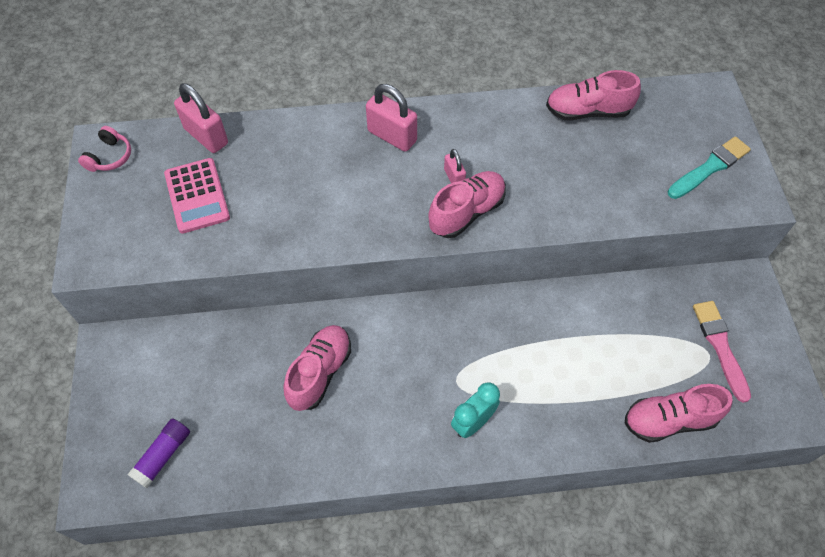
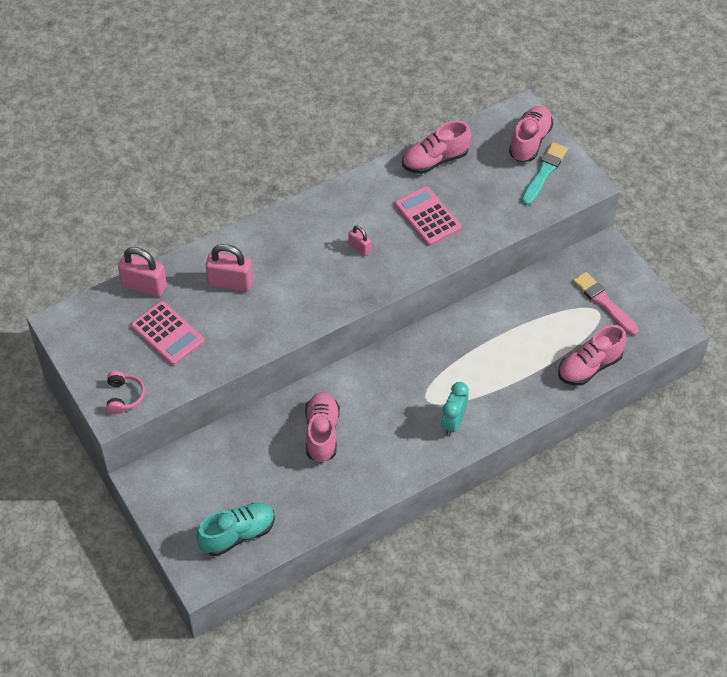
camera: 25 degrees left, 5 degrees down
pink headphones [78,126,131,172] -> pink headphones moved to [106,371,145,414]
purple glue stick [127,418,190,488] -> turquoise shoe [196,503,275,556]
pink padlock [366,84,417,152] -> pink padlock moved to [205,244,253,292]
pink shoe [428,171,506,238] -> pink shoe moved to [509,106,553,162]
none -> pink calculator [395,186,461,246]

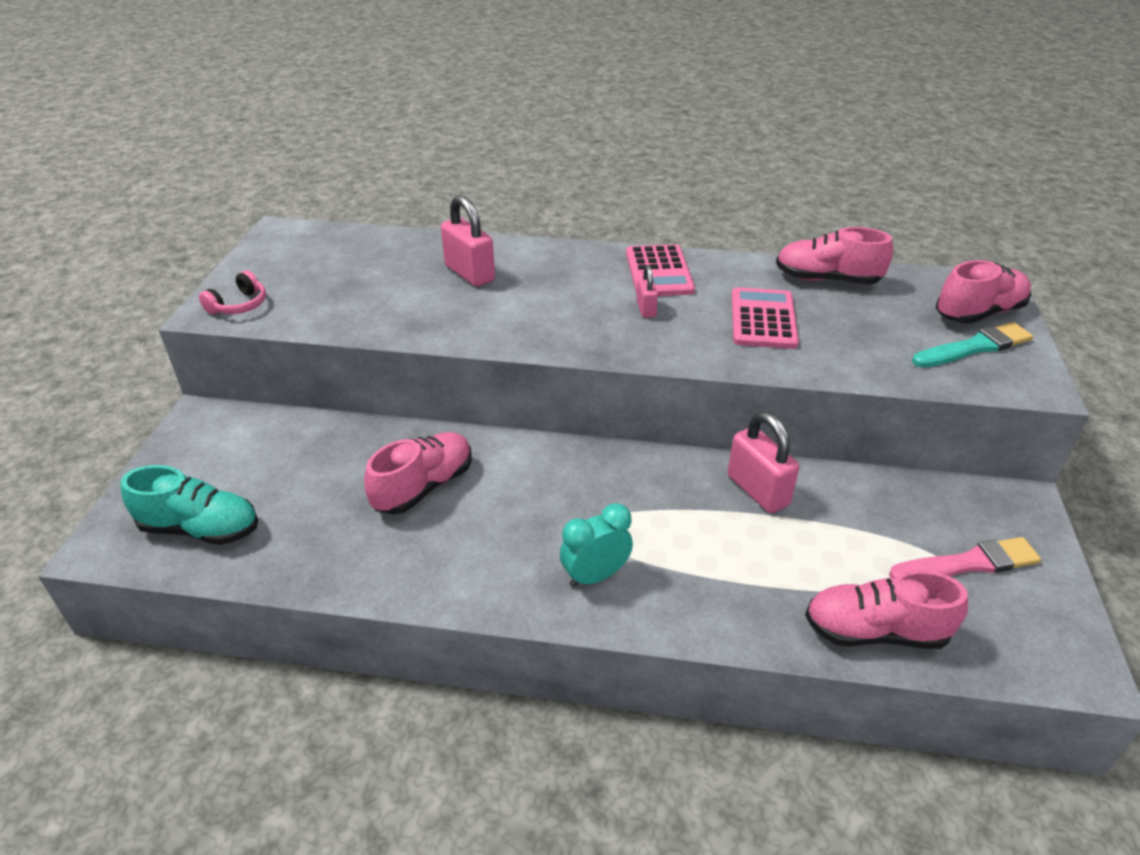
camera: 40 degrees right, 15 degrees down
pink padlock [118,247,167,297] -> pink padlock moved to [728,412,800,513]
pink calculator [131,301,204,365] -> pink calculator moved to [626,244,695,296]
pink brush [573,272,638,336] -> pink brush turned 75 degrees clockwise [889,537,1041,578]

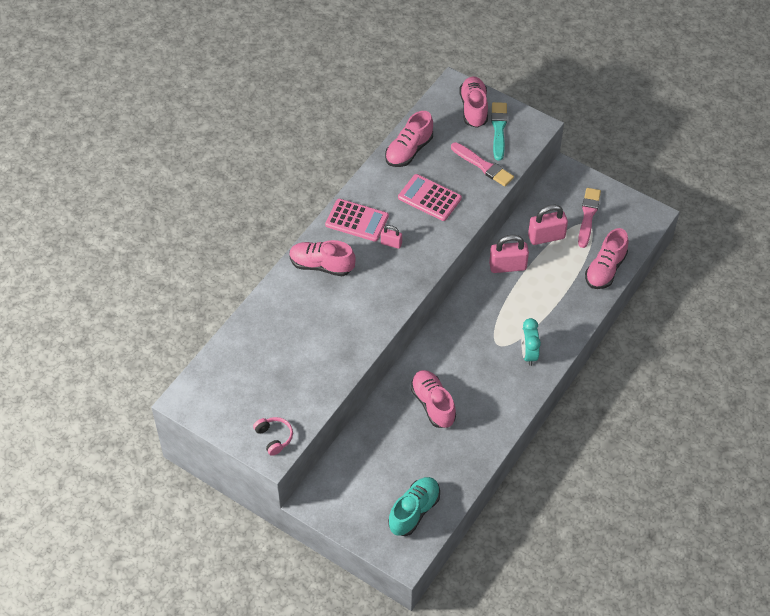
camera: 65 degrees left, 15 degrees up
pink padlock [441,195,495,287] -> pink padlock moved to [528,205,568,245]
none -> pink shoe [289,240,355,276]
none -> pink brush [451,142,514,187]

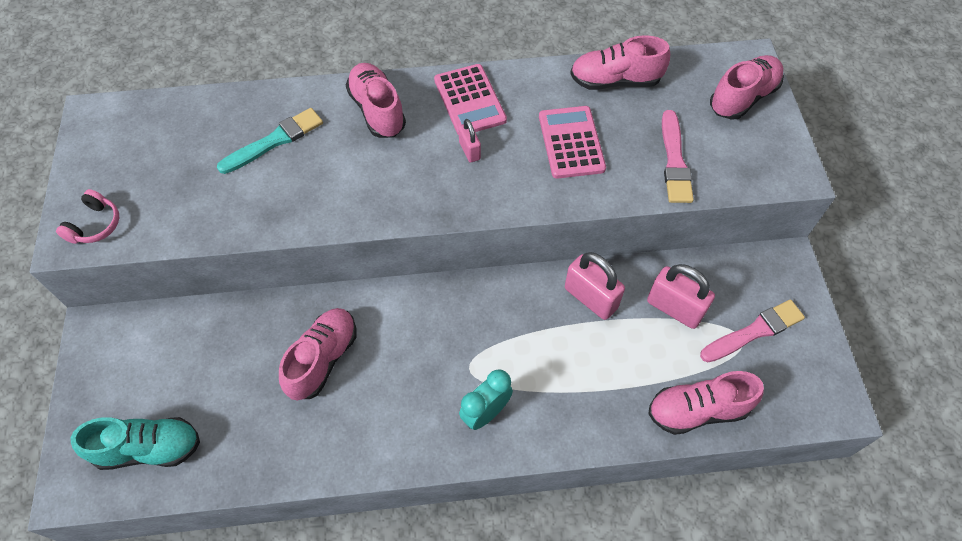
camera: 50 degrees right, 5 degrees up
turquoise brush [491,102,507,161] -> turquoise brush moved to [217,108,323,174]

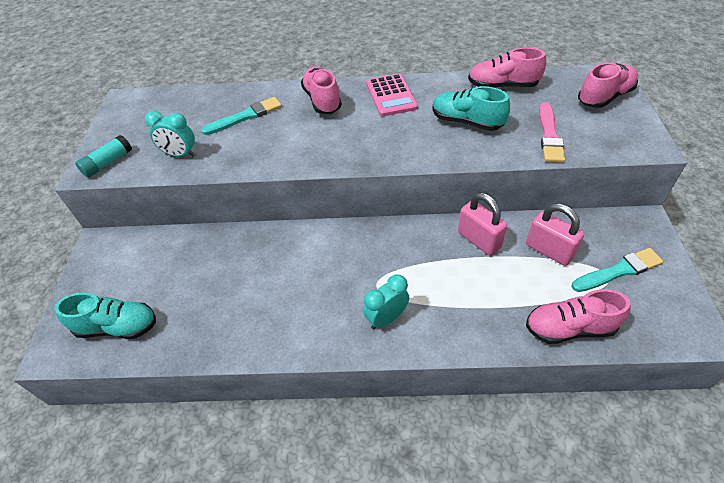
camera: 10 degrees right, 10 degrees down
pink headphones [56,189,119,244] -> turquoise glue stick [75,135,132,178]
pink shoe [279,308,357,401] -> none
pink padlock [458,119,481,162] -> none
pink calculator [539,106,606,179] -> turquoise shoe [432,86,510,131]
pink brush [700,299,805,362] -> turquoise brush [572,248,664,292]
none -> turquoise clock [145,111,196,157]

